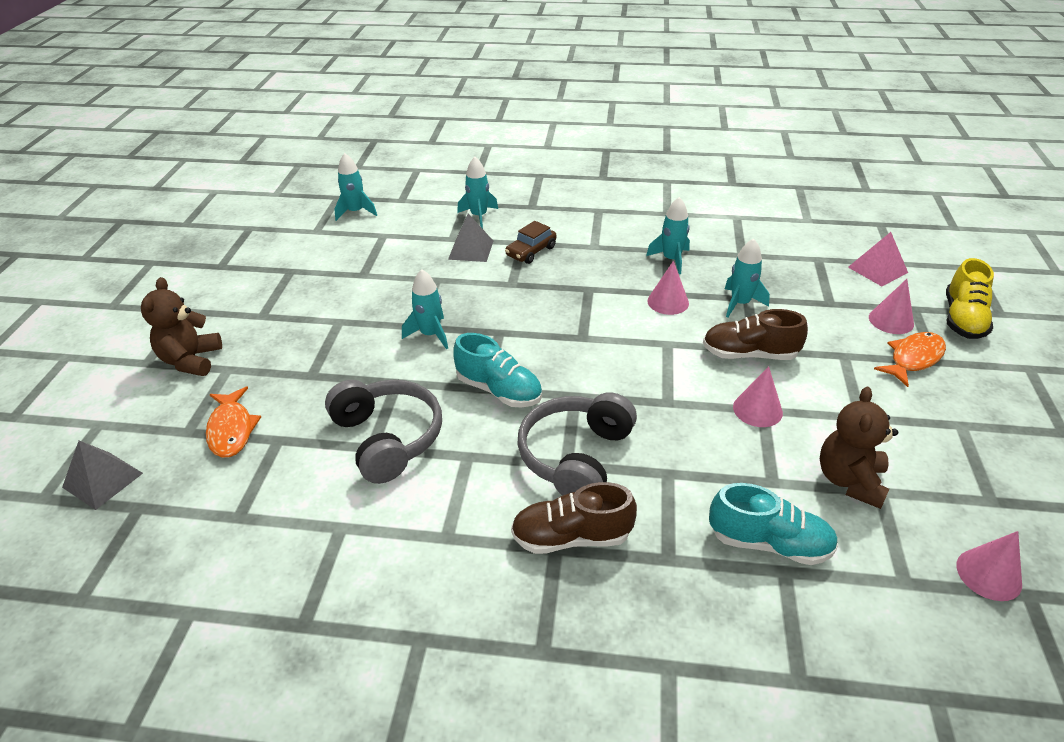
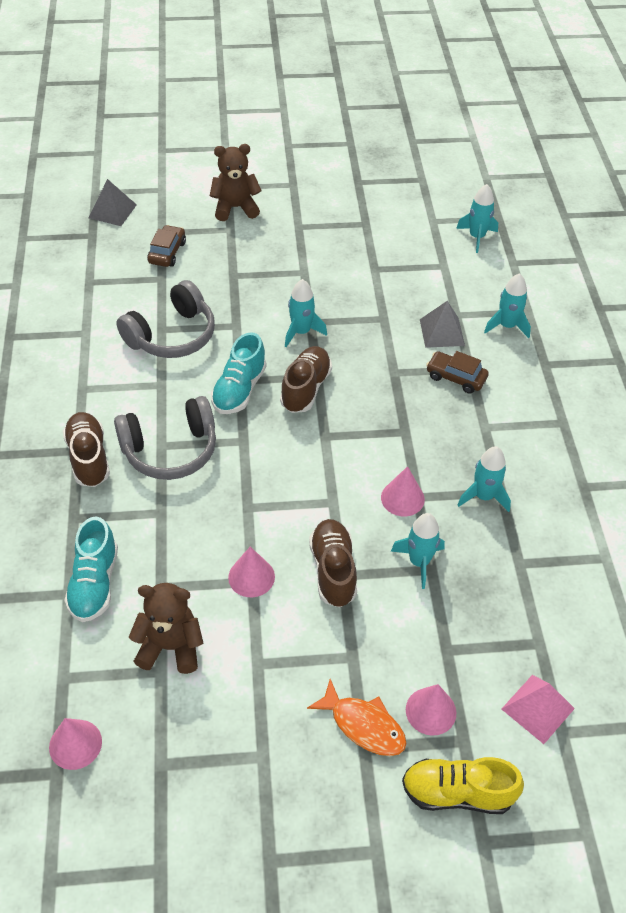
camera: 75 degrees right, 10 degrees up
orange fish [206,386,261,458] -> brown car [147,225,186,267]
grey headphones [518,392,637,496] -> grey headphones turned 150 degrees clockwise [114,396,216,480]
none -> brown shoe [280,346,332,413]

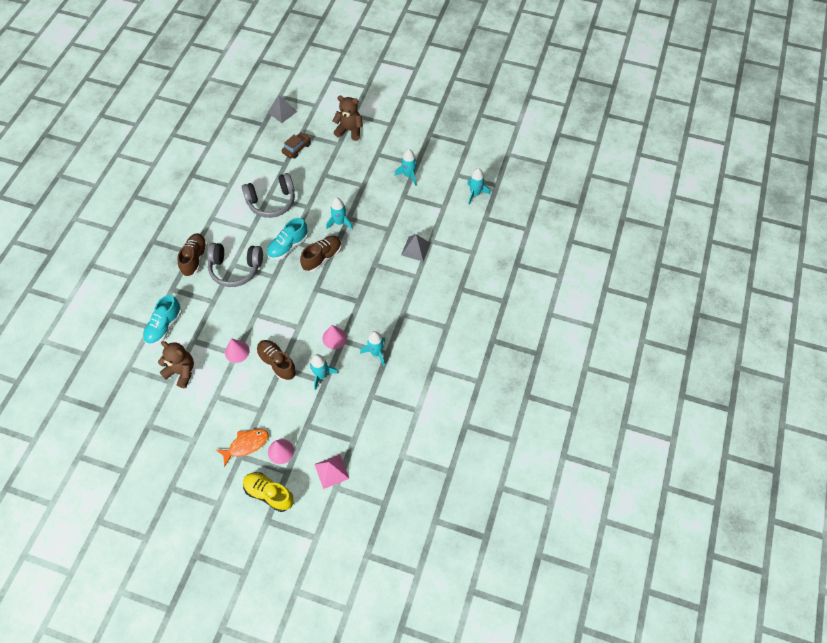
camera: 25 degrees right, 10 degrees up
pink cone [49,718,102,770] -> none
orange fish [307,679,407,756] -> orange fish turned 90 degrees counterclockwise [217,429,269,467]
brown shoe [309,519,357,608] -> brown shoe turned 60 degrees counterclockwise [256,340,297,381]
brown car [426,351,489,394] -> none
turquoise rocket [484,273,531,338] -> turquoise rocket moved to [395,149,417,186]

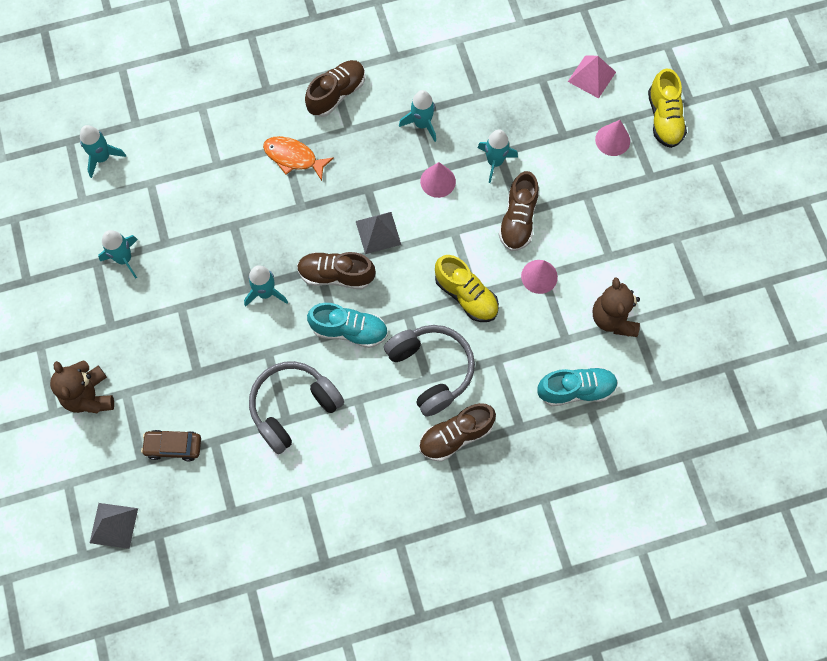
camera: 125 degrees left, 10 degrees up
orange fish [217,429,269,467] -> orange fish moved to [263,136,334,181]
grey headphones [242,173,295,218] -> grey headphones turned 75 degrees counterclockwise [249,361,344,454]
grey pyramid [401,235,431,262] -> grey pyramid moved to [356,212,401,254]
none -> brown shoe [305,60,365,117]
none -> yellow shoe [435,255,499,322]

